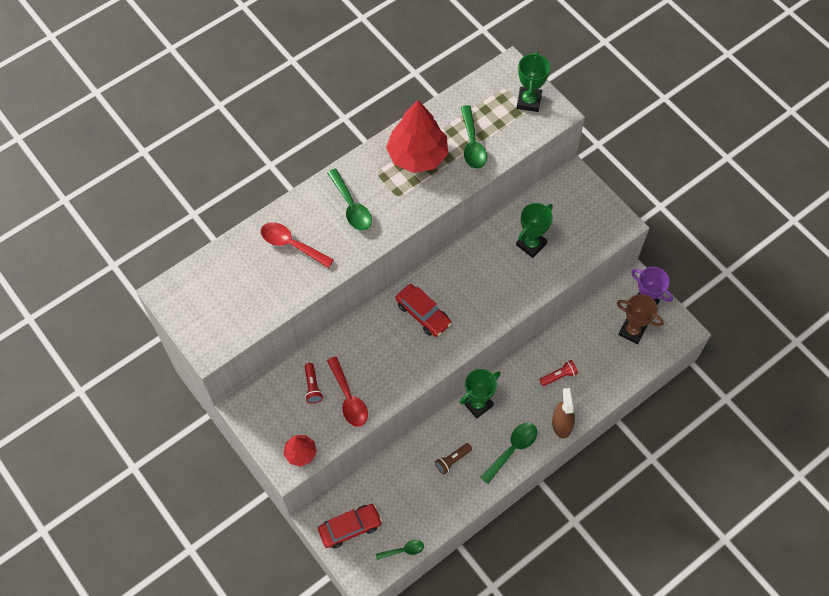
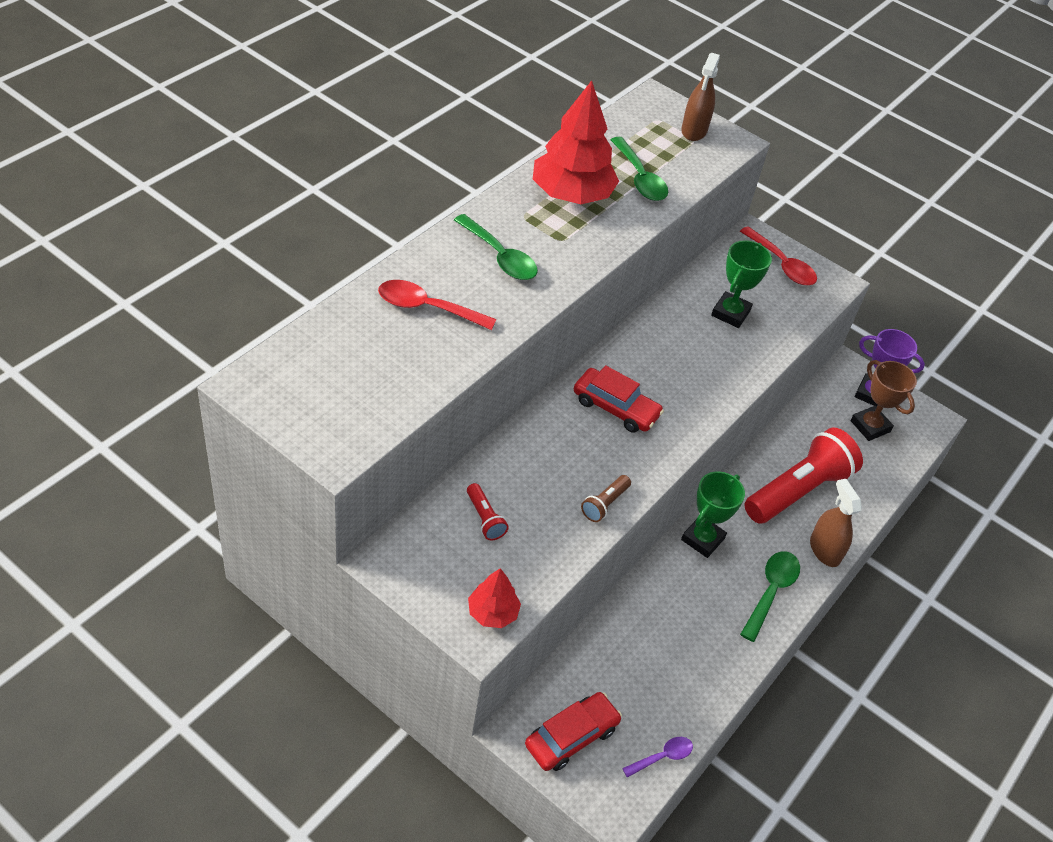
camera: 20 degrees left, 15 degrees down
red spoon [327,356,368,427] -> red spoon moved to [740,226,817,285]
green spoon [376,540,424,560] -> purple spoon [622,737,693,778]
brown flashlight [435,443,472,474] -> brown flashlight moved to [581,475,631,522]
green trophy [517,52,550,112] -> brown spray bottle [681,52,720,141]
red flashlight [539,360,578,386] -> red flashlight [745,427,863,524], size x2.36
brown trophy [617,294,664,344] -> brown trophy turned 45 degrees clockwise [850,360,917,441]

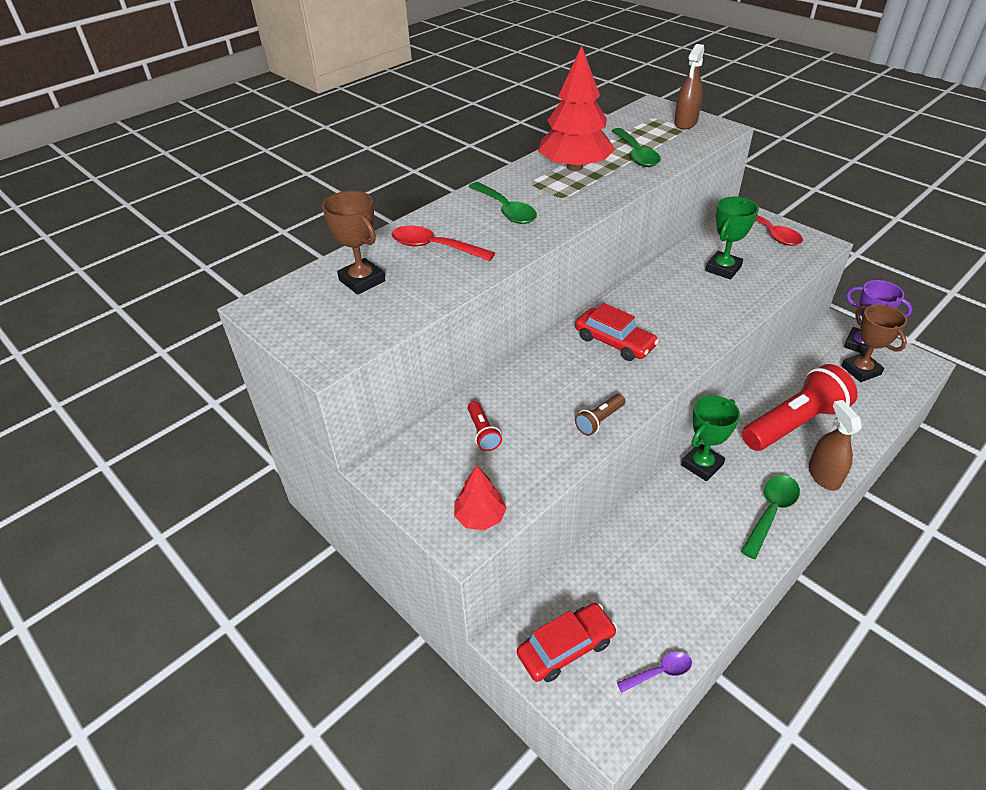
camera: 15 degrees right, 5 degrees down
none -> brown trophy [322,191,385,295]

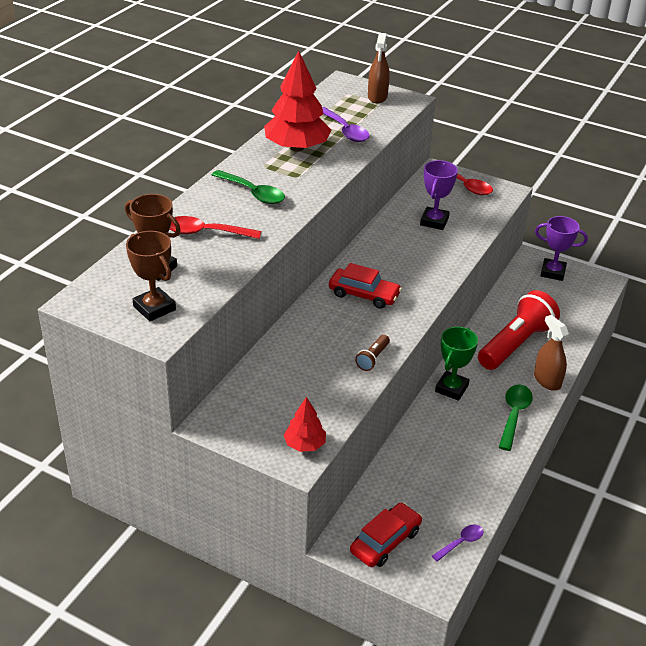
camera: 20 degrees left, 5 degrees down
red flashlight [468,401,502,451] -> none
green spoon [612,128,661,167] -> purple spoon [322,107,370,142]
green trophy [705,197,759,279] -> purple trophy [420,160,458,230]
brown trophy [841,304,907,382] -> brown trophy moved to [126,231,176,322]

